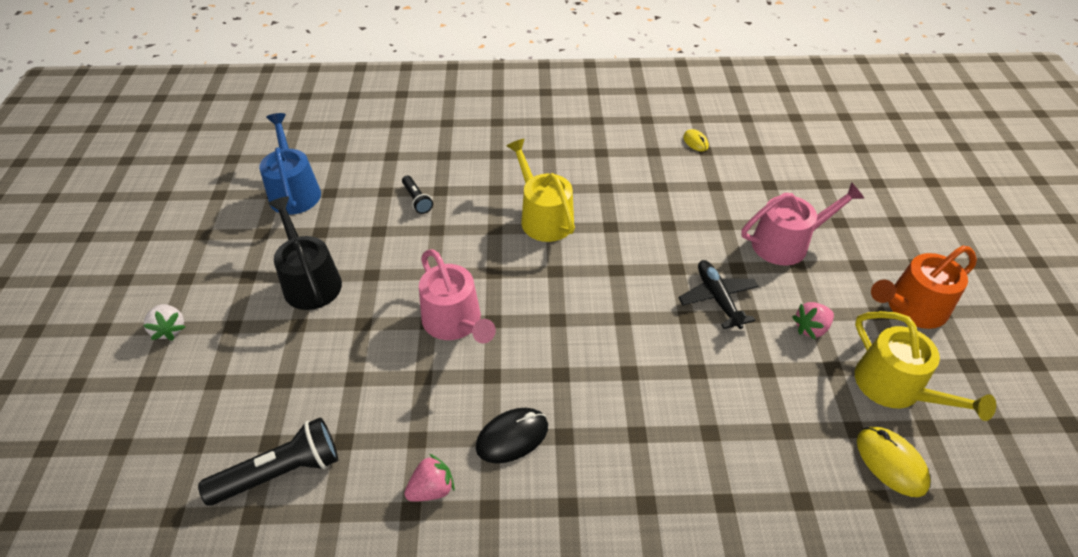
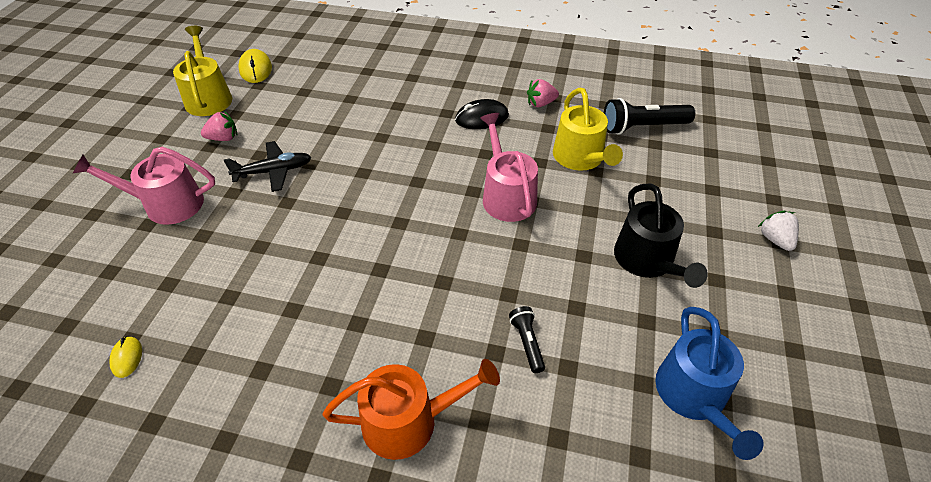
camera: 165 degrees left, 0 degrees up
yellow watering can [507,139,575,242] -> yellow watering can moved to [553,88,623,171]
black plane [678,260,759,329] -> black plane turned 105 degrees counterclockwise [223,141,311,192]
orange watering can [871,246,977,329] -> orange watering can moved to [322,359,500,460]

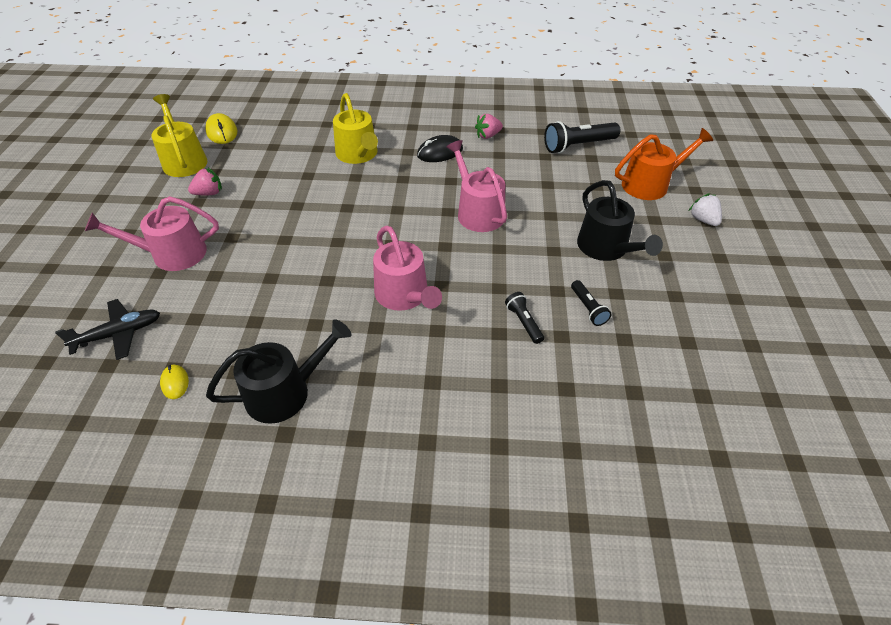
camera: 10 degrees left, 0 degrees up
black plane [223,141,311,192] -> black plane moved to [55,299,160,360]
orange watering can [322,359,500,460] -> orange watering can moved to [615,128,713,200]
yellow watering can [553,88,623,171] -> yellow watering can moved to [333,93,378,164]
blue watering can [655,307,764,460] -> none
none -> black watering can [206,319,351,424]
none -> pink watering can [373,226,442,311]
none -> black flashlight [571,280,612,326]

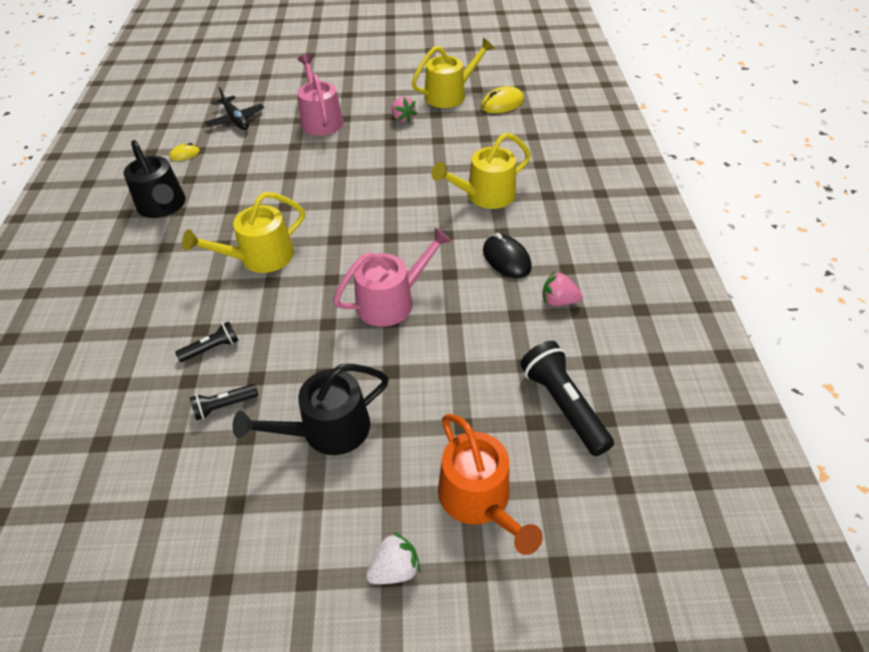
camera: 85 degrees right, 0 degrees up
pink watering can [373,226,442,311] -> yellow watering can [182,192,305,273]
pink strawberry [475,114,503,139] -> pink strawberry turned 45 degrees counterclockwise [543,271,583,306]

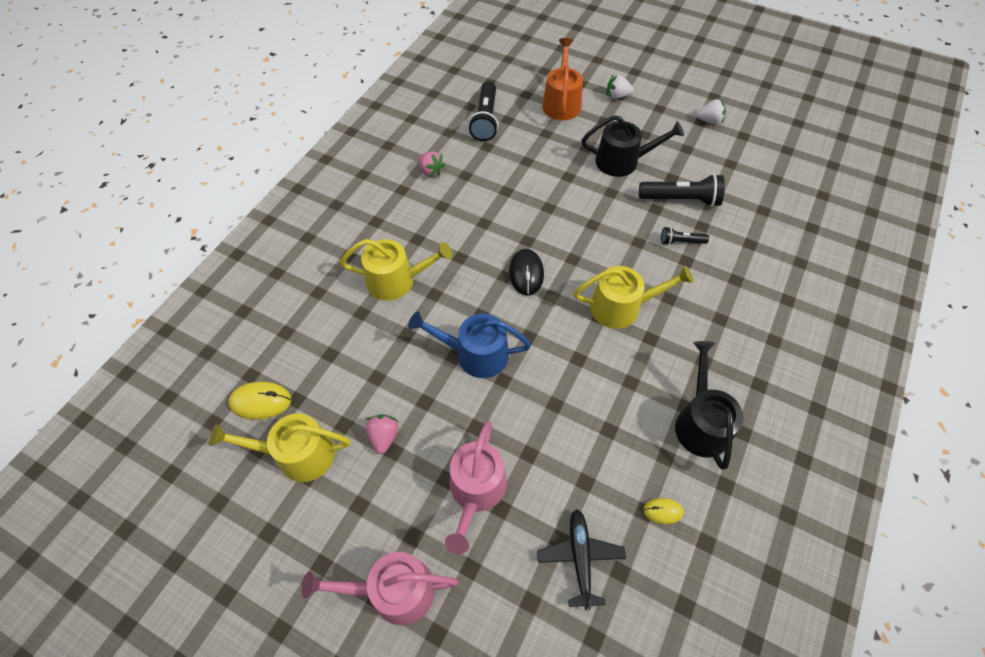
camera: 150 degrees left, 10 degrees up
black flashlight [190,384,258,420] -> black flashlight [639,174,725,207], size x1.84
pink watering can [333,227,451,327] -> pink watering can moved to [302,552,459,625]
black mouse [483,233,532,278] -> black mouse moved to [509,249,544,295]
none -> blue watering can [408,311,531,378]
none -> white strawberry [696,99,726,124]

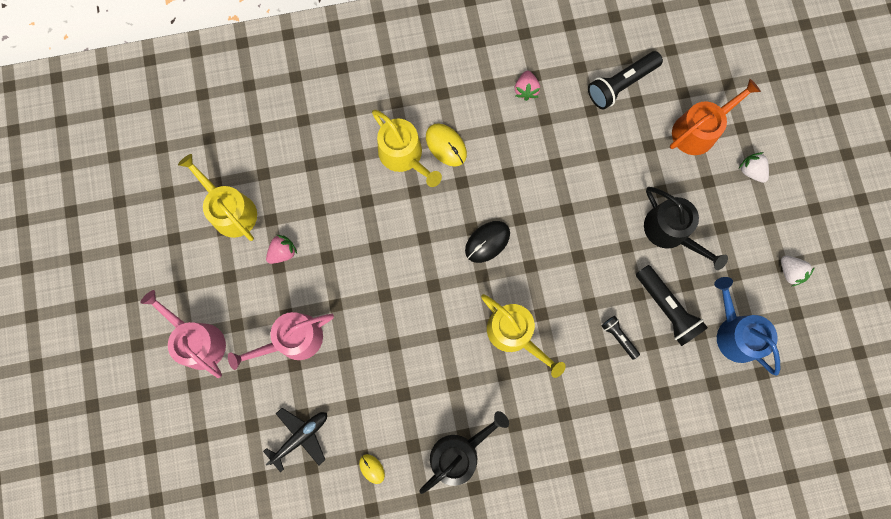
camera: 50 degrees right, 20 degrees up
yellow mouse [228,382,291,420] -> yellow mouse moved to [426,123,467,167]
blue watering can [408,311,531,378] -> blue watering can moved to [714,277,780,375]

